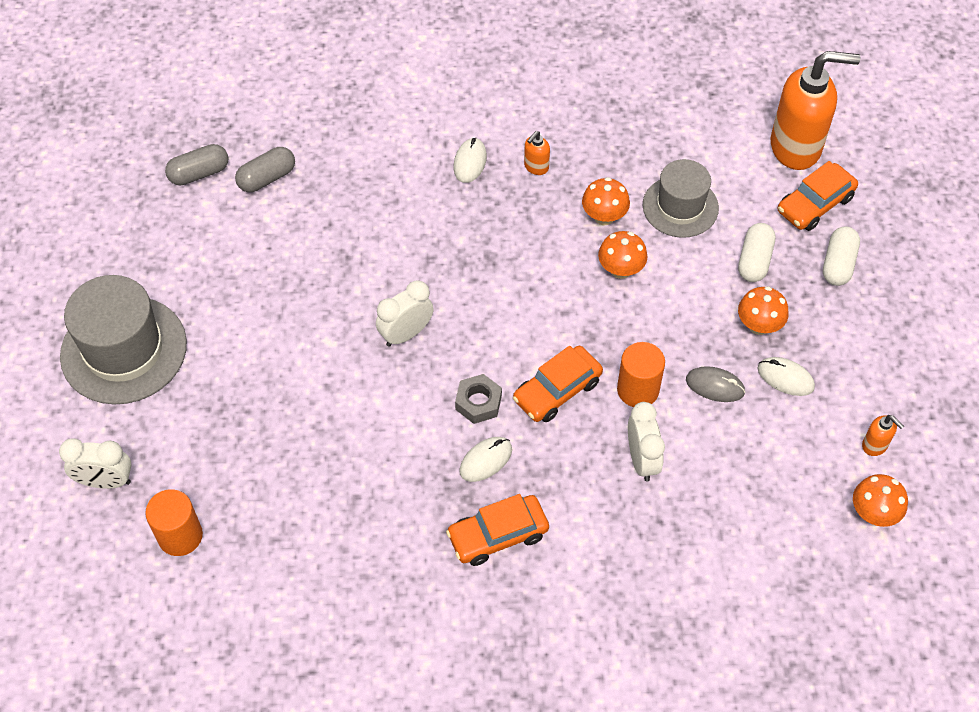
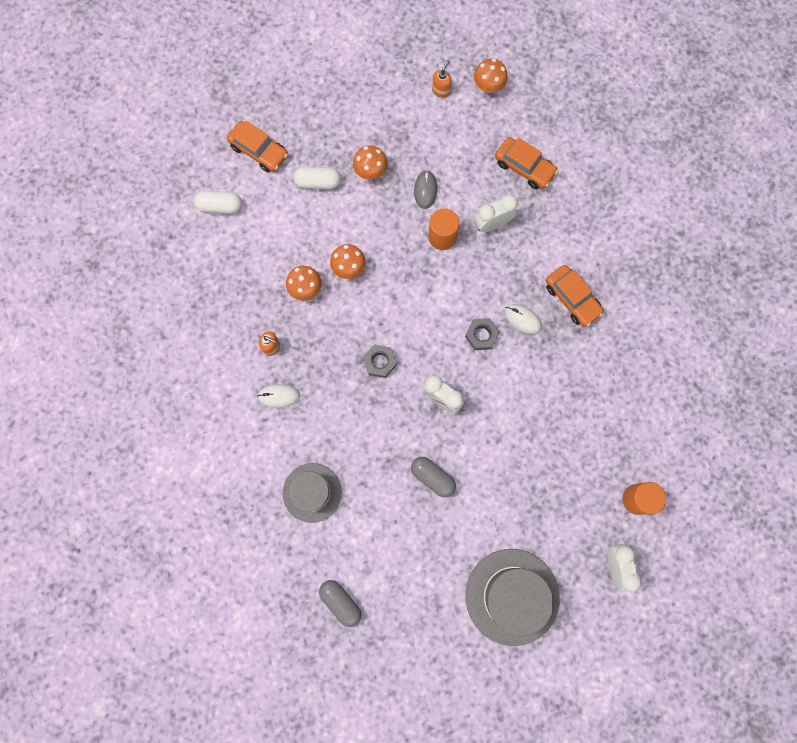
camera: 105 degrees left, 20 degrees up
grey capsule [235,147,295,192] -> grey capsule moved to [411,457,456,497]
orange car [513,346,603,422] -> orange car moved to [495,137,558,189]
grey hat [643,159,719,238] -> grey hat moved to [283,463,342,523]
white mouse [758,357,815,396] -> none
orange soap dispenser [771,51,860,170] -> none
white capsule [823,226,860,286] -> white capsule moved to [194,191,242,214]
none -> grey nut [363,344,397,378]

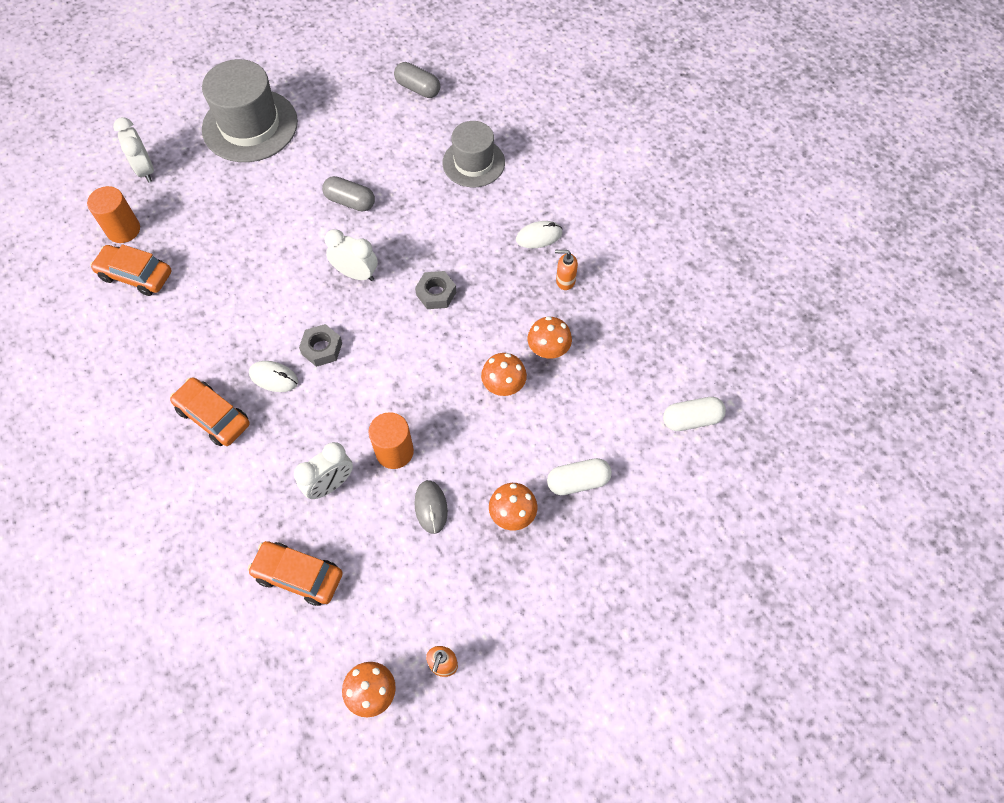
camera: 165 degrees right, 15 degrees down
orange car [227,121,288,172] -> orange car moved to [90,244,171,296]

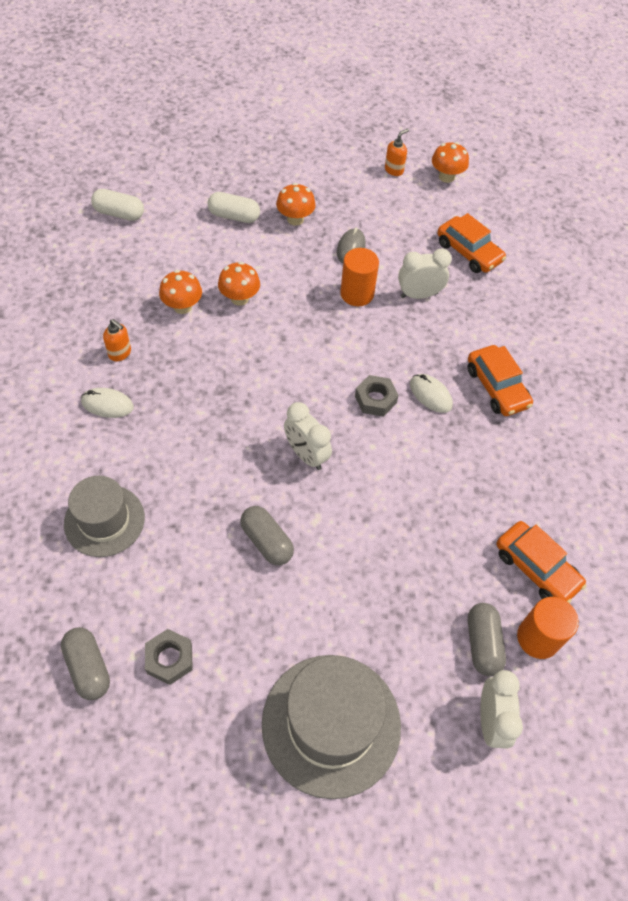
camera: 155 degrees left, 5 degrees down
grey nut [415,271,456,309] -> grey nut moved to [145,629,193,685]
none -> grey capsule [468,603,506,677]

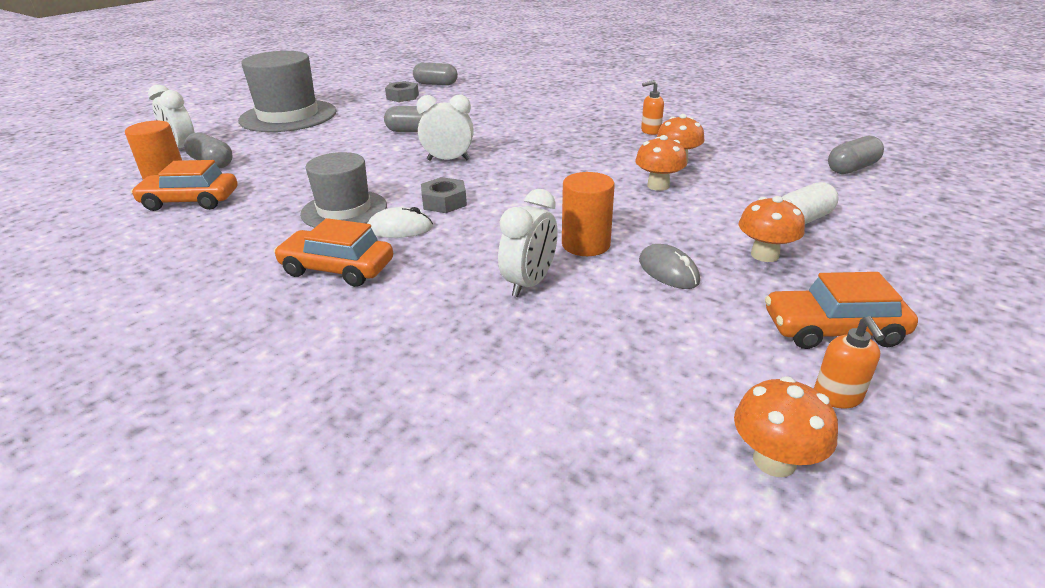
camera: 135 degrees right, 25 degrees down
grey hat [64,475,145,557] -> grey hat moved to [300,152,387,228]
white mouse [81,388,134,418] -> none
white capsule [91,189,144,221] -> grey capsule [828,136,884,174]
orange car [437,213,506,273] -> orange car moved to [765,272,918,349]

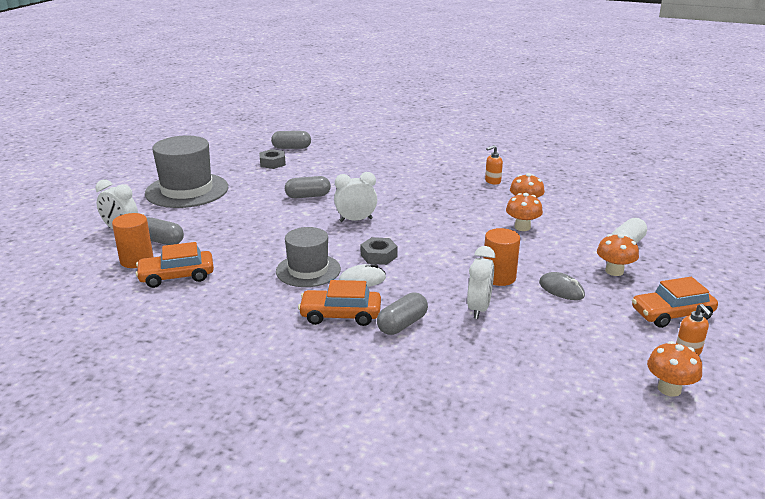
camera: 15 degrees left, 5 degrees down
grey capsule [828,136,884,174] -> grey capsule moved to [377,292,428,335]

